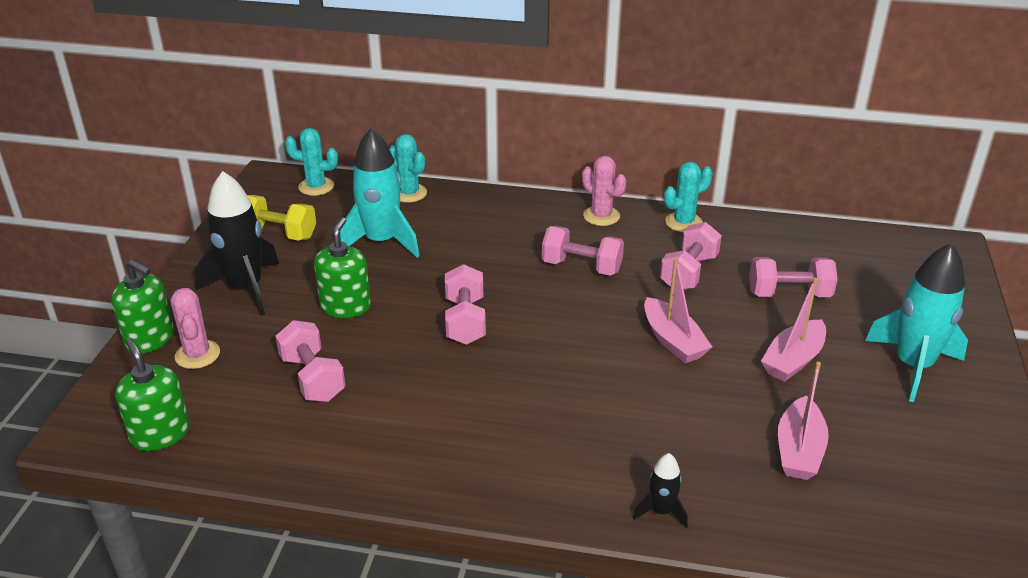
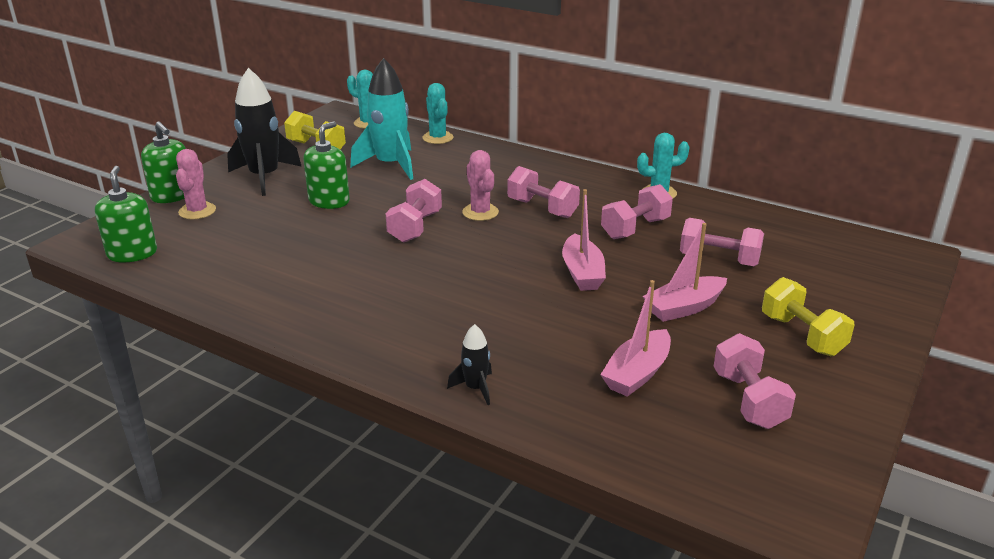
camera: 20 degrees right, 5 degrees down
pink dumbbell [275,320,346,402] -> pink dumbbell moved to [713,333,796,429]
pink cactus [582,156,627,226] -> pink cactus moved to [462,150,499,221]
turquoise rocket [865,243,968,402] -> yellow dumbbell [762,277,854,356]

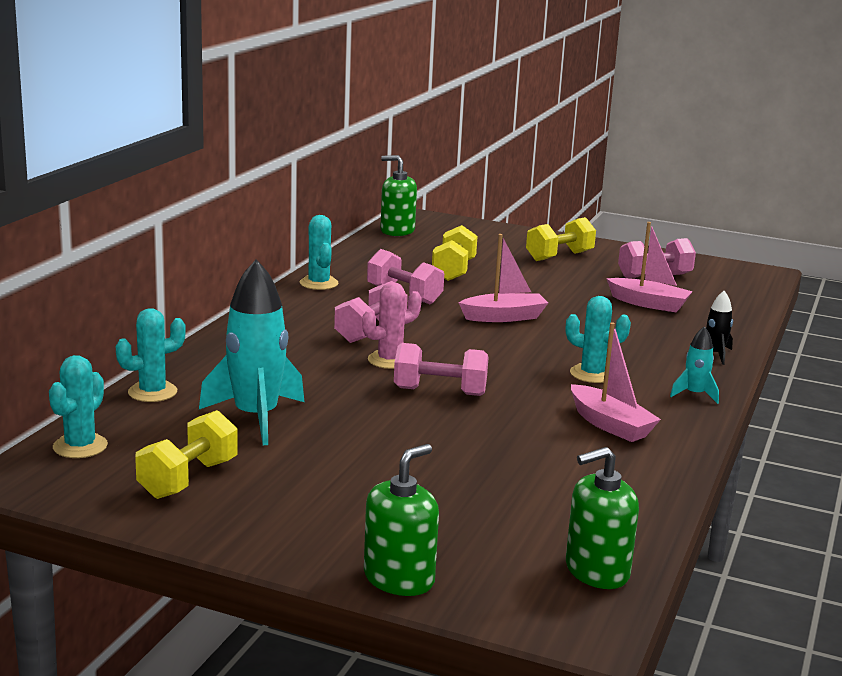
camera: 100 degrees left, 10 degrees down
pink cactus [176,149,216,219] -> none
black rocket [227,68,302,196] -> none
green soap dispenser [303,121,350,209] -> green soap dispenser moved to [380,155,417,236]
pink boat [643,223,727,322] -> pink boat moved to [571,322,661,442]
pink dumbbell [680,218,764,266] -> yellow dumbbell [432,225,478,281]
none -> turquoise cactus [566,296,631,383]
none -> turquoise rocket [670,326,719,404]

